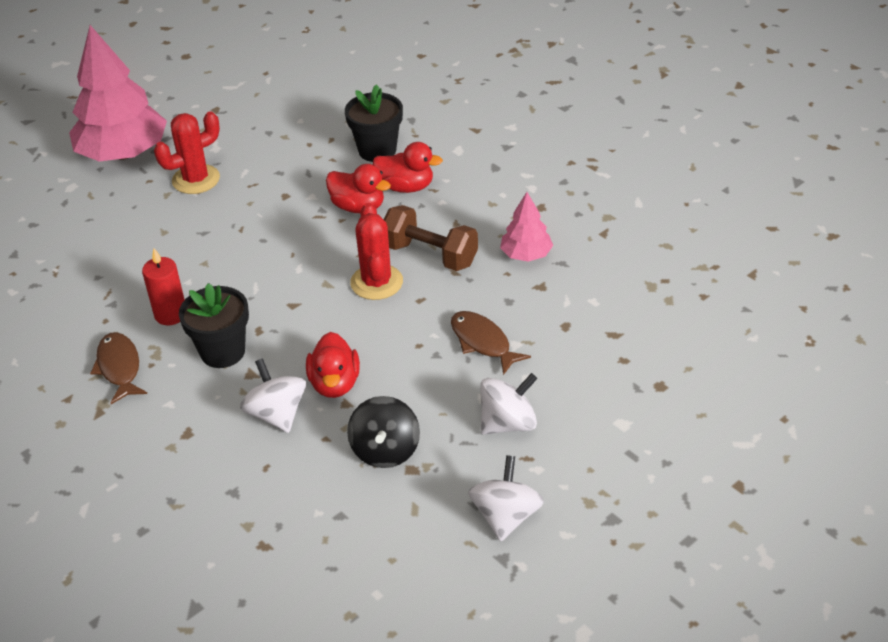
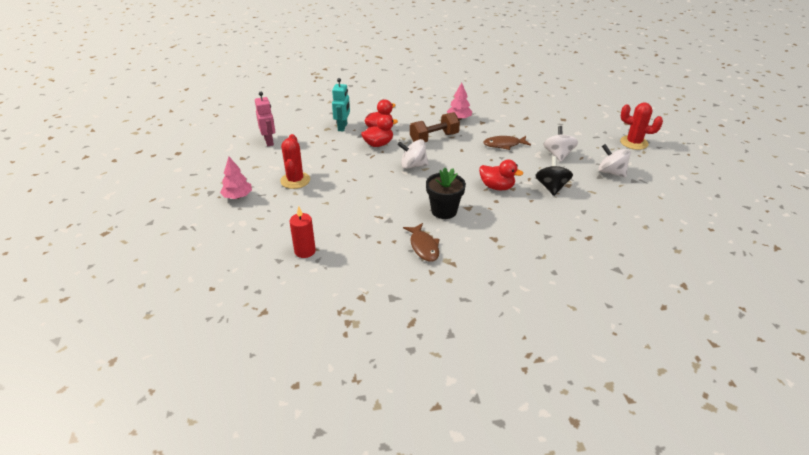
camera: 60 degrees left, 5 degrees down
pink tree [69,25,167,162] -> pink tree [220,157,252,199], size x0.49
brown fish [90,332,147,404] -> brown fish turned 120 degrees counterclockwise [403,223,440,262]
red candle [142,248,185,325] -> red candle moved to [290,206,316,258]
white spinning top [240,358,306,433] -> white spinning top moved to [397,139,429,169]
black flower pot [345,84,403,162] -> turquoise robot [332,78,350,132]
black spinning top [347,396,420,468] -> black spinning top turned 120 degrees counterclockwise [535,156,573,196]
red cactus [350,203,403,300] -> red cactus moved to [620,103,663,150]
none -> pink robot [255,92,275,146]

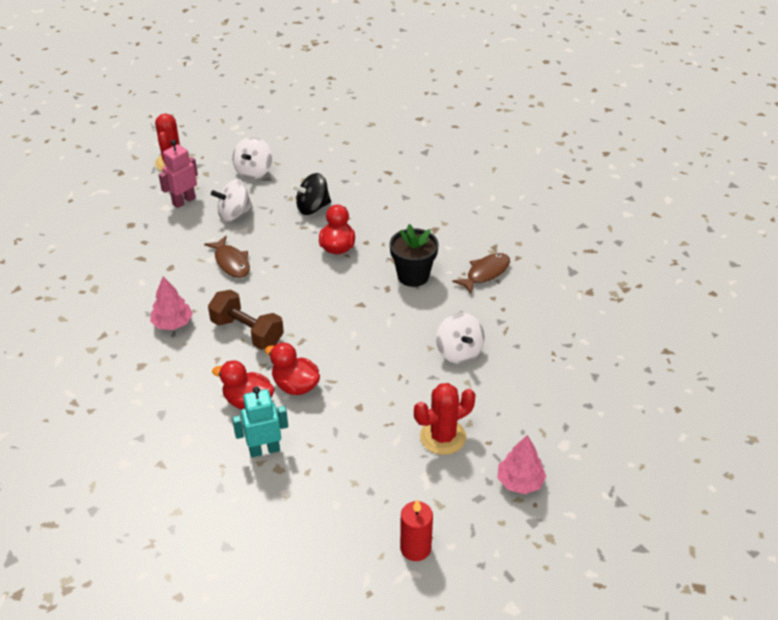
camera: 115 degrees left, 5 degrees up
pink robot [255,92,275,146] -> pink robot moved to [159,140,198,208]
red candle [290,206,316,258] -> red candle moved to [400,499,433,561]
white spinning top [397,139,429,169] -> white spinning top moved to [436,313,485,364]

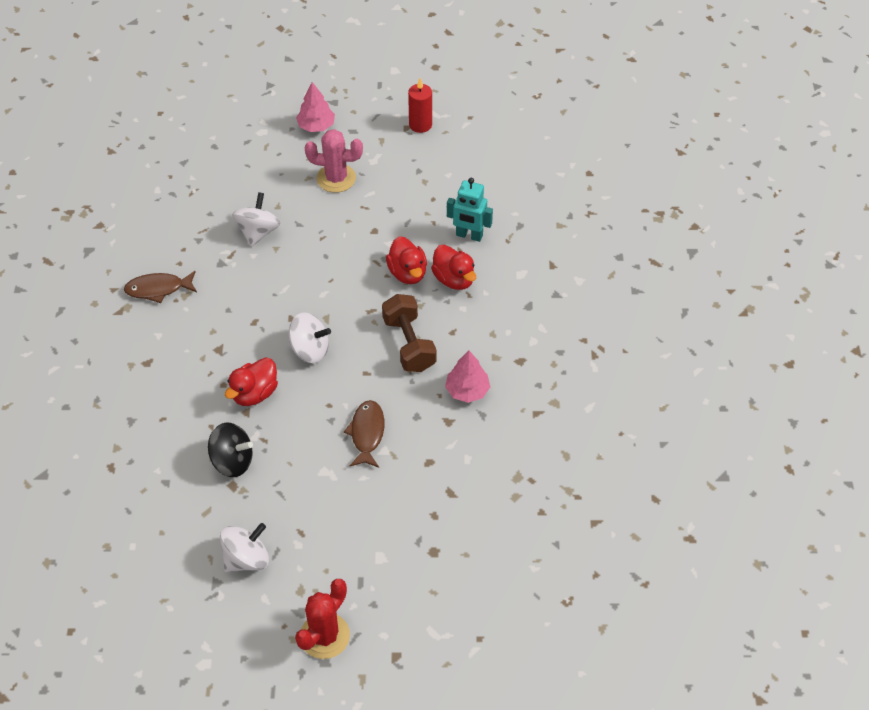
camera: 145 degrees left, 10 degrees up
pink robot [159,140,198,208] -> none
white spinning top [211,179,253,222] -> white spinning top moved to [287,312,331,363]
black flower pot [390,224,439,287] -> none
red cactus [414,383,476,455] -> pink cactus [305,129,363,193]

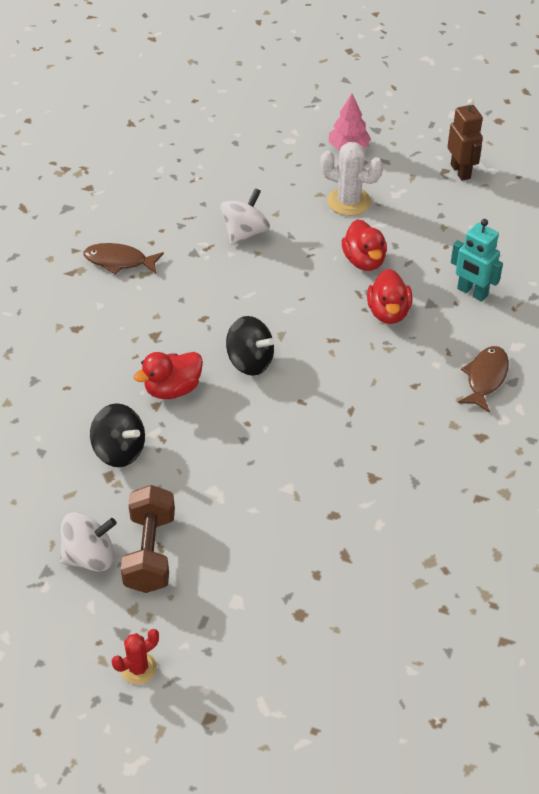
camera: 20 degrees right, 5 degrees down
white spinning top [287,312,331,363] -> black spinning top [226,316,274,376]
red cactus [295,579,350,659] -> red cactus [112,629,159,684], size x0.60
pink cactus [305,129,363,193] -> white cactus [321,142,383,216]
brown fish [344,400,384,468] -> brown fish moved to [458,346,509,413]
brown dumbbell [382,294,436,372] -> brown dumbbell moved to [121,485,175,593]
red candle [408,78,432,133] -> brown robot [447,99,483,181]
red duck [431,245,476,290] -> red duck moved to [342,219,387,271]
pink tree [445,351,490,403] -> none

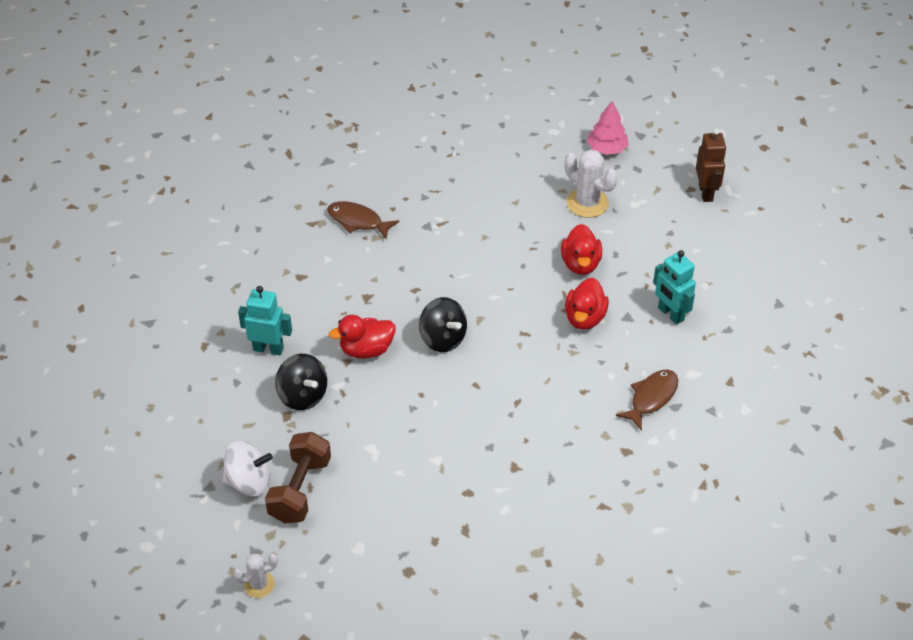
camera: 15 degrees right, 0 degrees up
red cactus [112,629,159,684] -> white cactus [233,554,278,598]
white spinning top [221,188,270,245] -> none
none -> turquoise robot [238,286,292,355]

